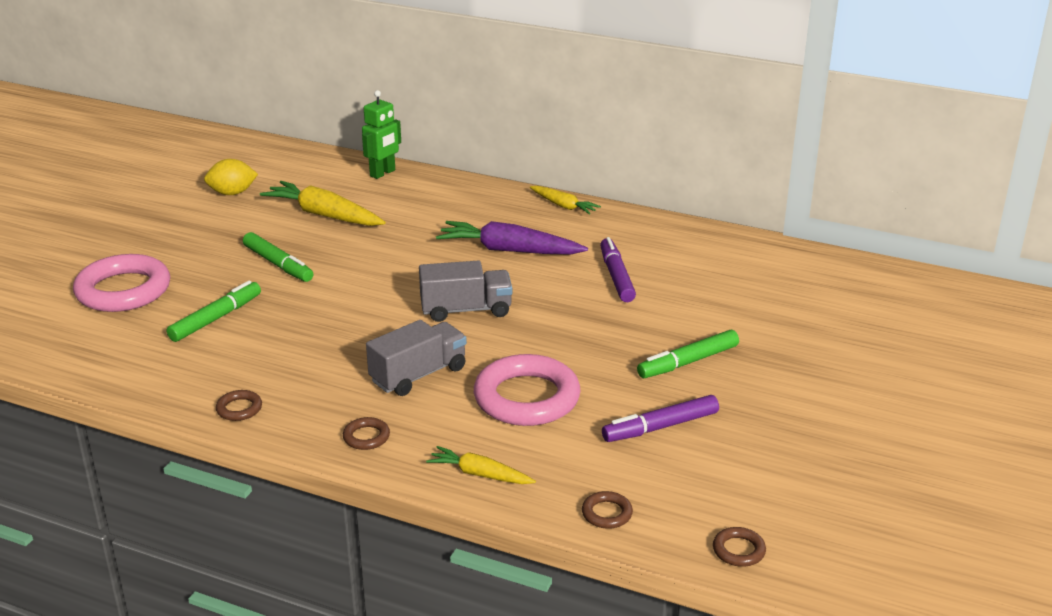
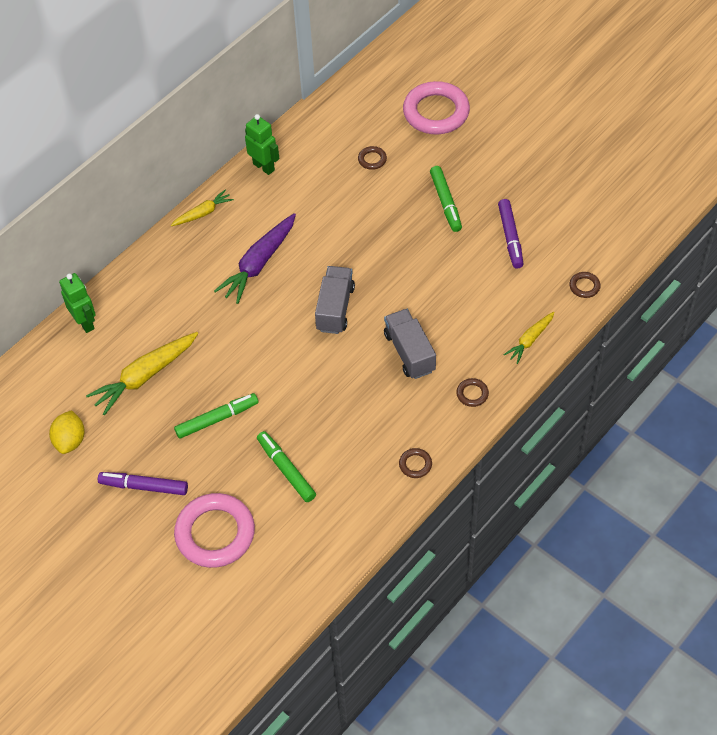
camera: 70 degrees left, 25 degrees up
pink ring [474,354,580,426] -> pink ring moved to [403,81,470,134]
purple marker [600,237,636,302] -> purple marker moved to [98,472,188,495]
brown ring [713,527,766,567] -> brown ring moved to [358,146,387,170]
none -> green robot [245,114,279,175]

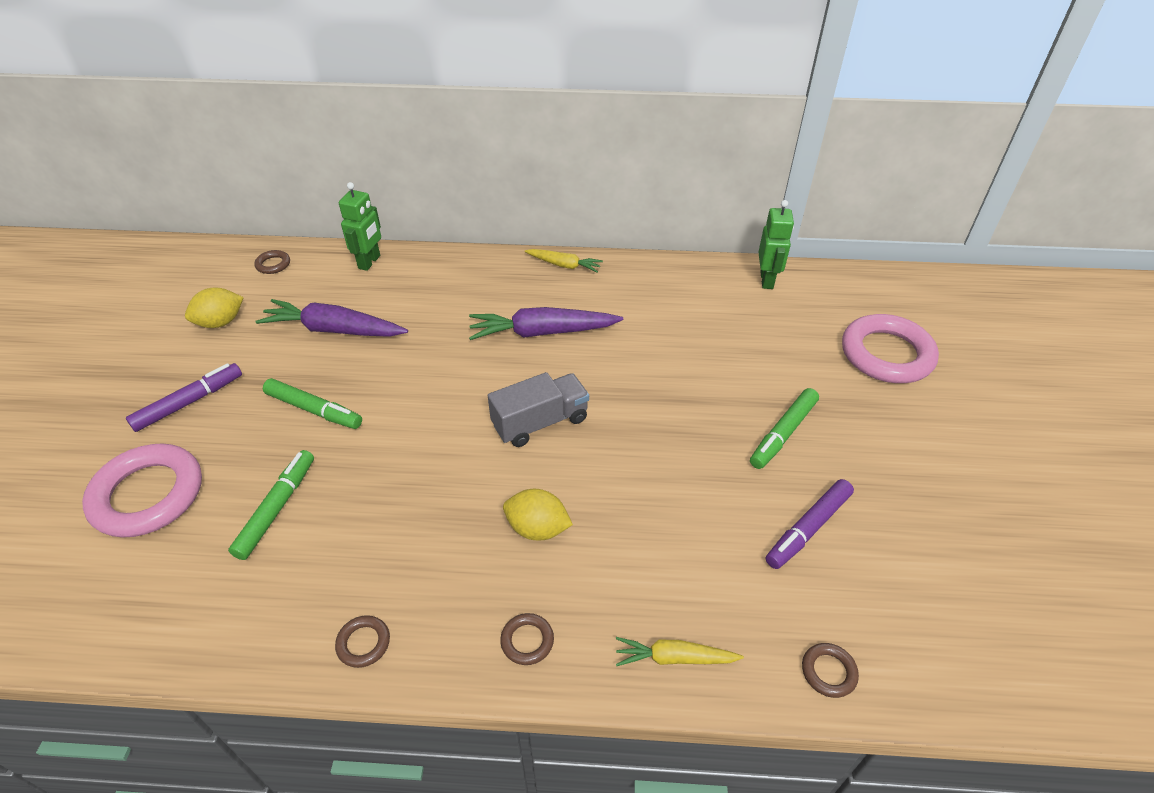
camera: 50 degrees right, 10 degrees down
yellow carrot [86,332,198,415] -> purple carrot [255,299,408,337]
purple marker [98,472,188,495] -> purple marker turned 75 degrees clockwise [126,363,242,432]
green robot [245,114,279,175] -> green robot moved to [759,200,794,289]
brown ring [358,146,387,170] -> brown ring moved to [254,250,290,274]
grey truck [384,309,436,379] -> yellow lemon [503,489,573,541]

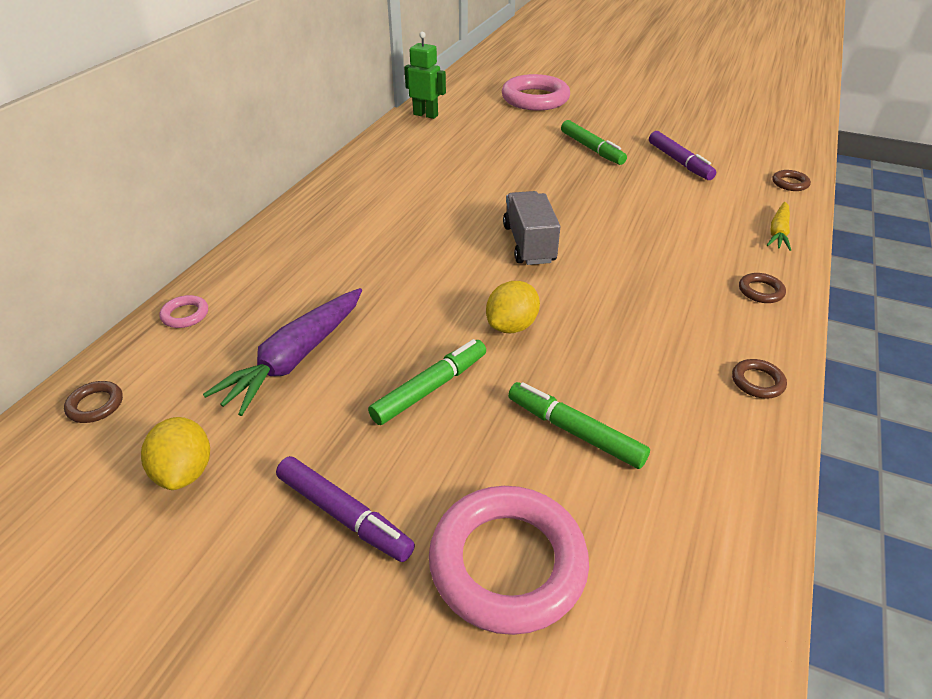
camera: 70 degrees left, 5 degrees down
purple marker [126,363,242,432] -> purple marker turned 150 degrees clockwise [276,456,415,562]
green robot [339,182,381,271] -> pink ring [160,295,208,328]
purple carrot [469,307,623,340] -> none
yellow lemon [503,489,573,541] -> yellow lemon moved to [486,281,540,333]
yellow carrot [525,249,603,272] -> none

